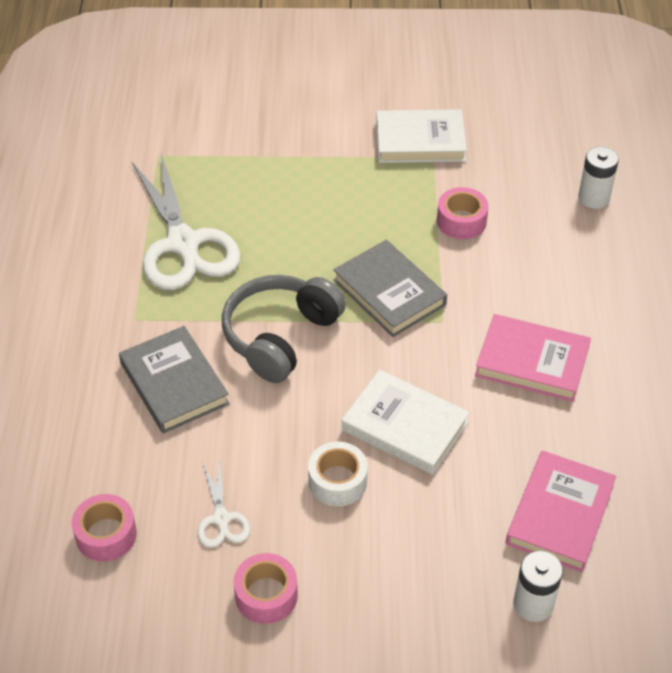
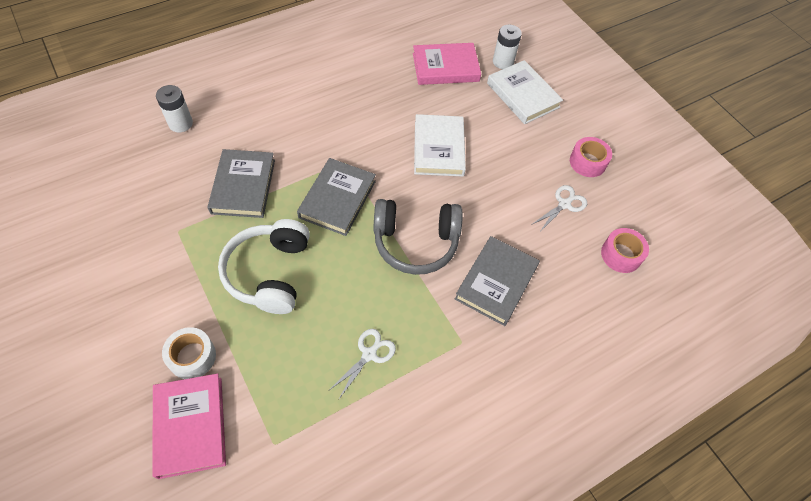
camera: 125 degrees left, 10 degrees up
white scissors [132,154,240,290] -> white scissors [328,329,396,399], size x0.46
white tape [308,441,368,506] -> white tape moved to [162,327,216,379]
white book [376,109,467,163] -> white book moved to [487,60,563,124]
pink tape [437,187,489,239] -> grey book [208,149,275,218]
pink book [475,314,591,402] -> pink book moved to [152,373,226,479]
none -> white headphones [218,219,310,314]

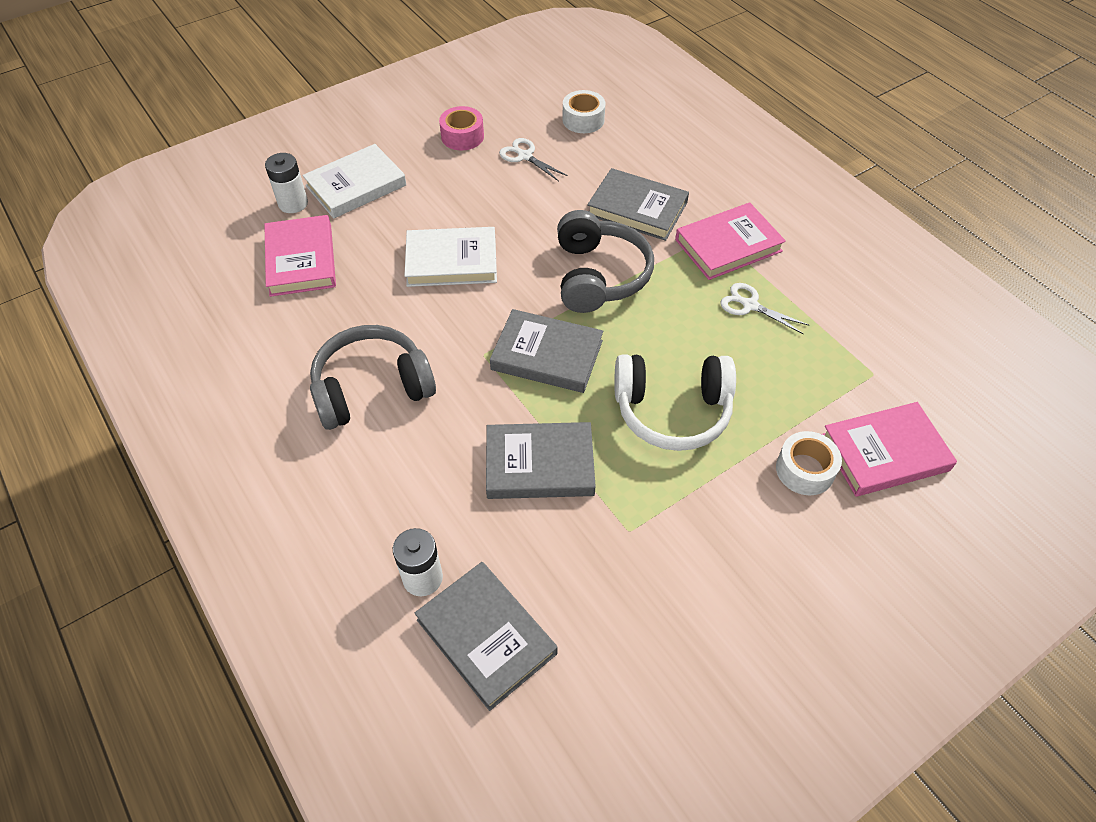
camera: 90 degrees left, 5 degrees down
pink tape [601,228,649,273] -> white tape [562,90,605,133]
none -> grey headphones [310,325,436,430]
none -> grey book [415,562,558,711]
none -> pink book [675,202,786,280]

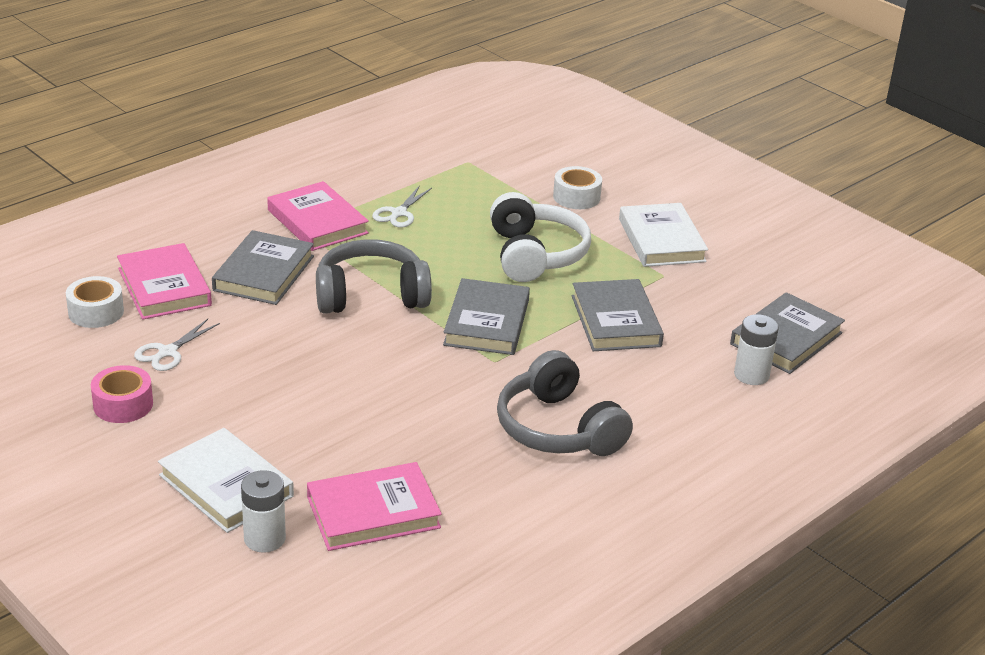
camera: 100 degrees left, 20 degrees down
white book [404,227,497,287] -> white book moved to [619,203,708,267]
pink book [822,402,957,496] -> pink book moved to [117,243,212,320]

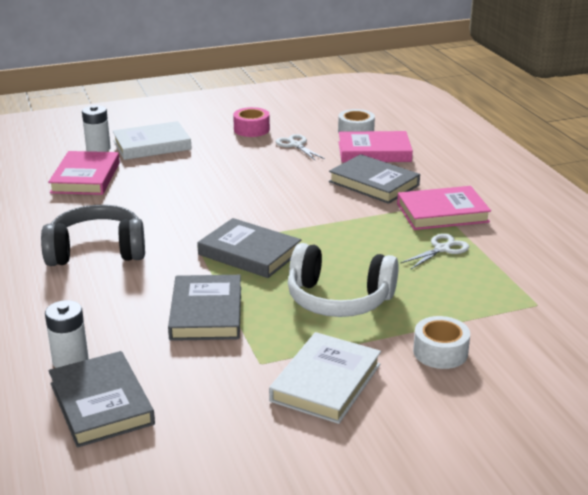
camera: 115 degrees right, 5 degrees down
grey headphones [316,239,432,314] -> none
white scissors [372,185,432,228] -> white scissors turned 90 degrees clockwise [401,234,469,270]
grey book [572,279,664,351] -> grey book turned 75 degrees clockwise [168,275,241,341]
white book [619,203,708,267] -> white book turned 75 degrees counterclockwise [269,332,381,424]

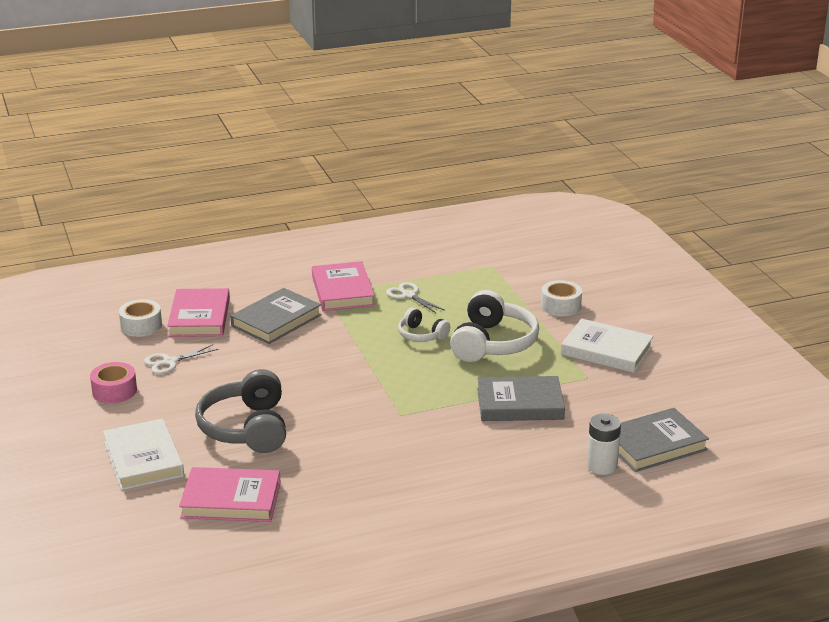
camera: 90 degrees left, 0 degrees up
grey headphones [41,205,145,266] -> grey headphones moved to [195,369,286,453]
white battery [82,105,111,152] -> none
grey book [197,218,301,278] -> none
none -> white headphones [398,308,450,342]

